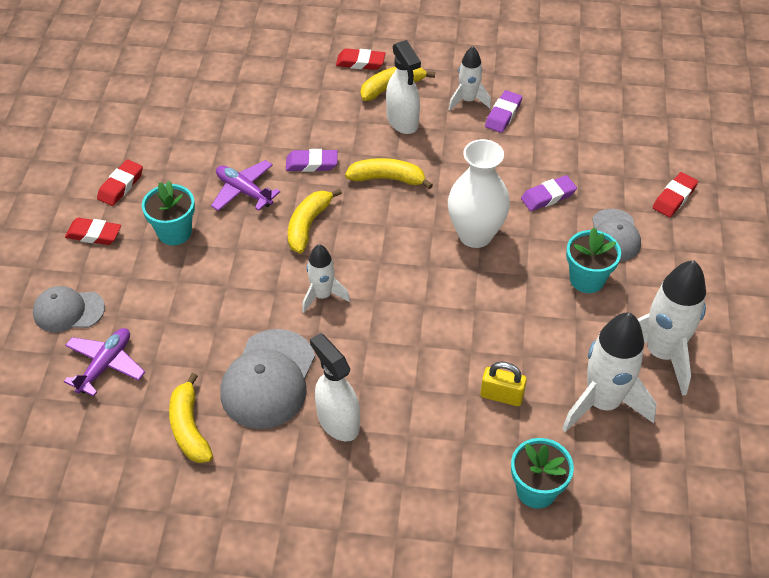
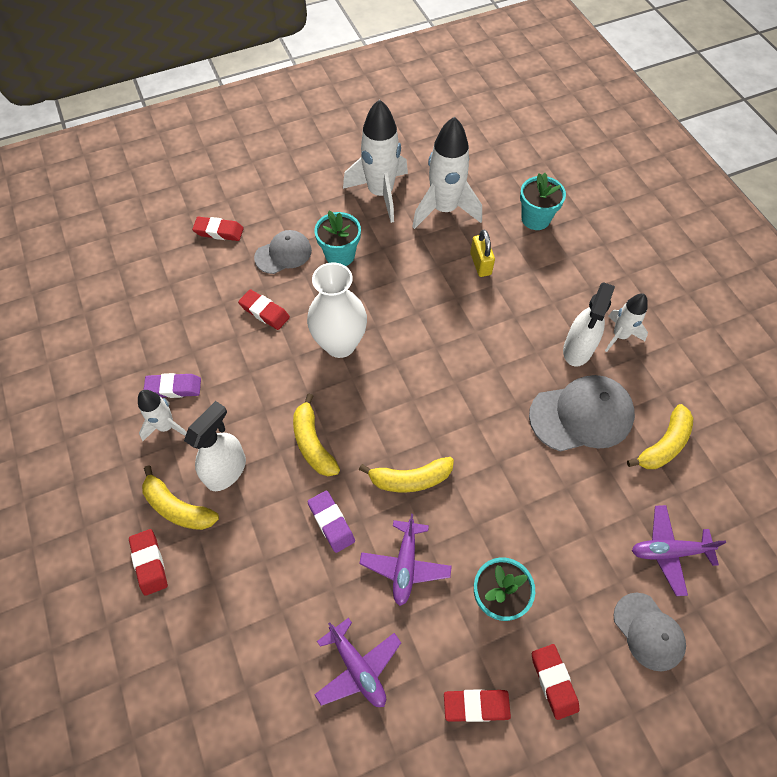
camera: 120 degrees left, 10 degrees up
white rocket [302,244,350,313] -> white rocket moved to [605,293,648,352]
purple eraser [521,175,577,211] -> red eraser [238,289,290,330]
none -> purple plane [314,617,401,707]

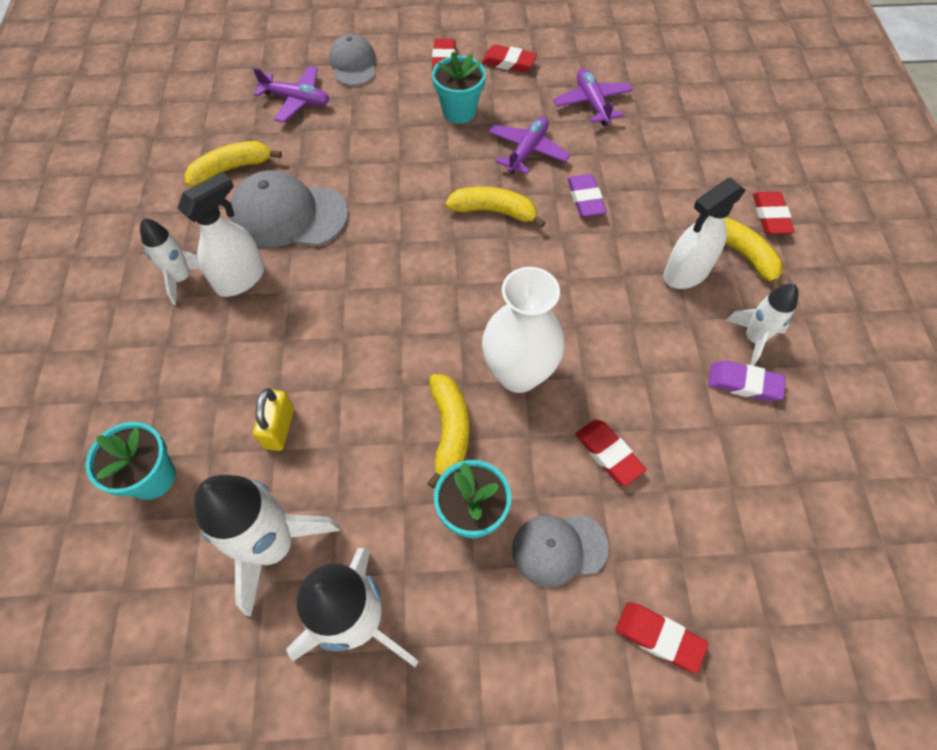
camera: 160 degrees left, 0 degrees up
yellow banana [293,393,340,476] -> yellow banana moved to [427,374,469,488]

